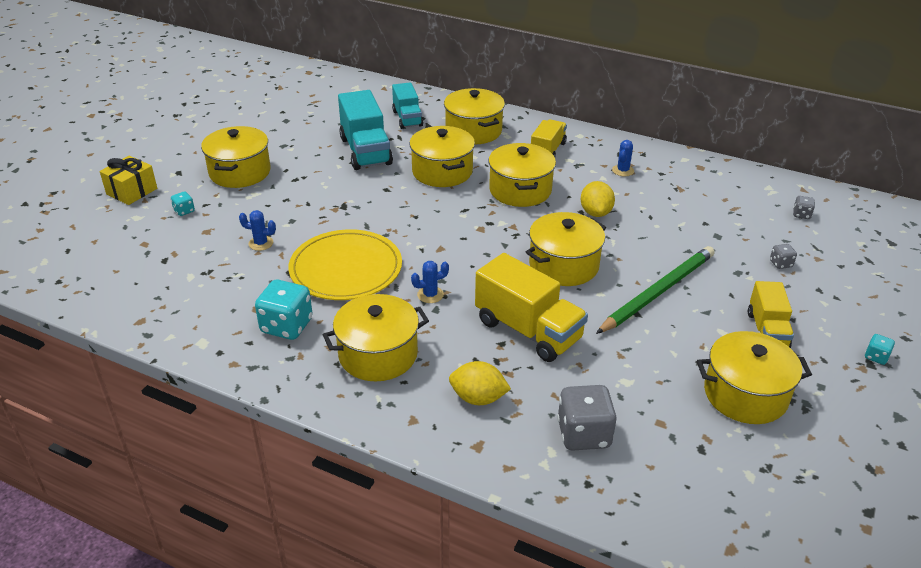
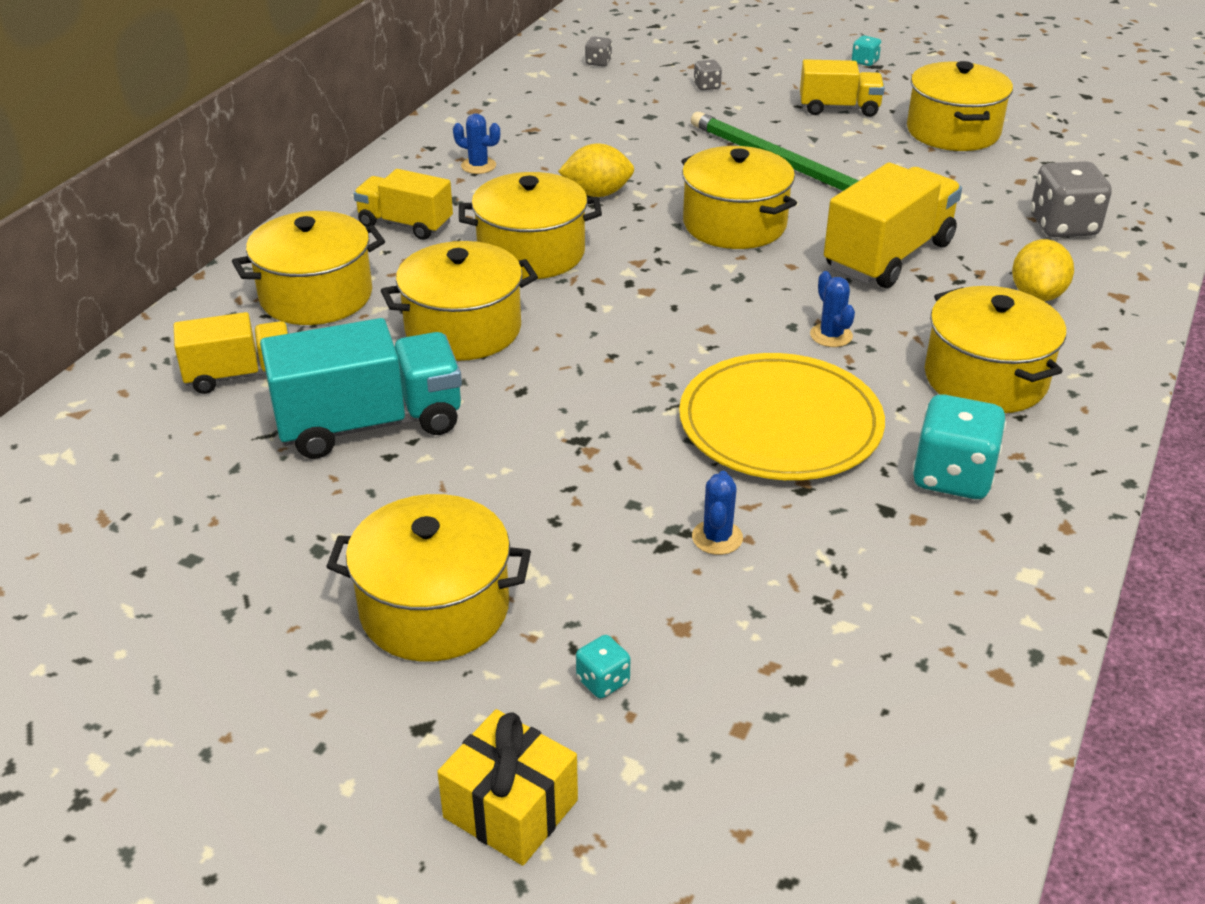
camera: 90 degrees left, 0 degrees up
turquoise truck [392,82,423,129] -> yellow truck [174,312,289,394]

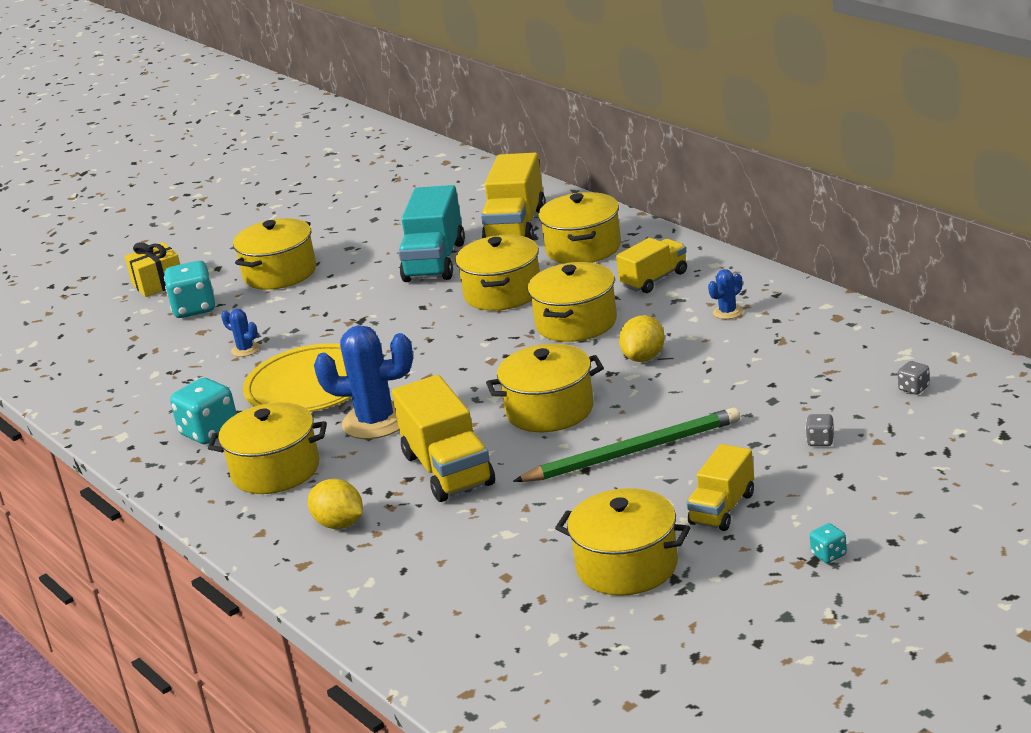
camera: 120 degrees right, 10 degrees down
yellow truck [174,312,289,394] -> yellow truck [481,153,546,240], size x1.60
turquoise dice [576,635,630,698] -> turquoise dice [164,261,215,318], size x2.09
blue cactus [810,271,855,347] -> blue cactus [314,325,413,439], size x2.15
grey dice [1030,161,1112,237] -> none

